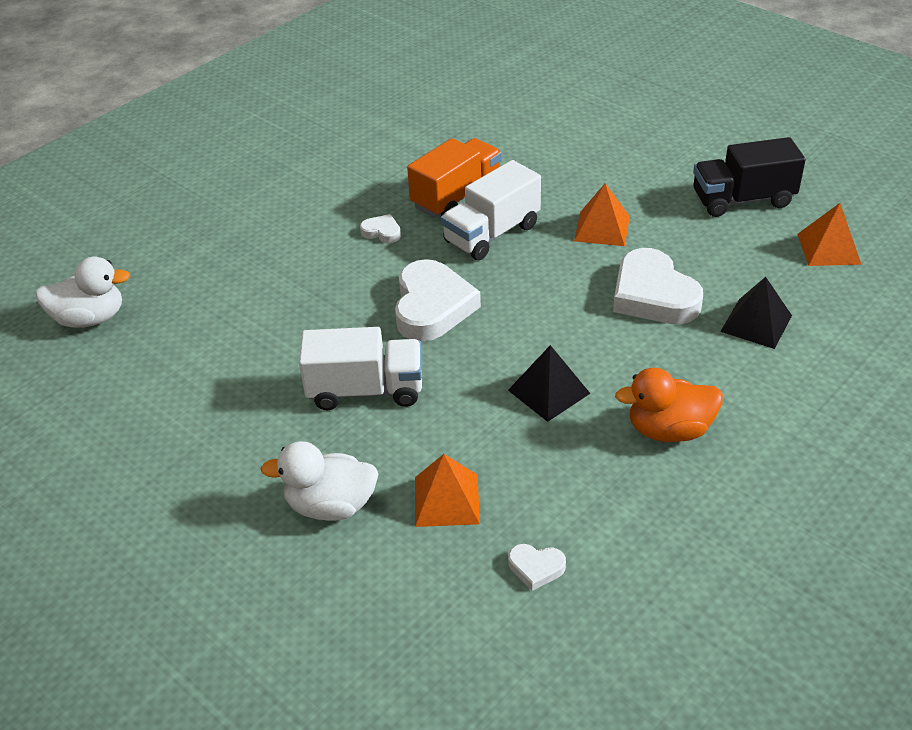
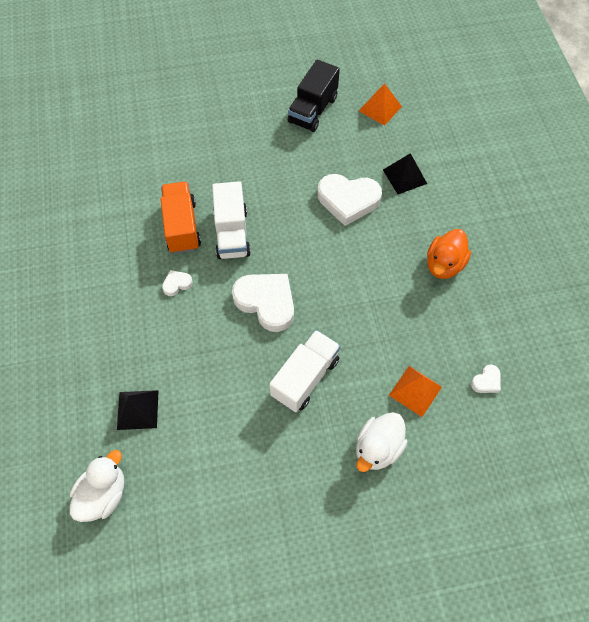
camera: 55 degrees left, 20 degrees up
black pyramid [508,345,590,422] -> black pyramid moved to [117,390,159,430]
orange pyramid [574,183,630,246] -> none

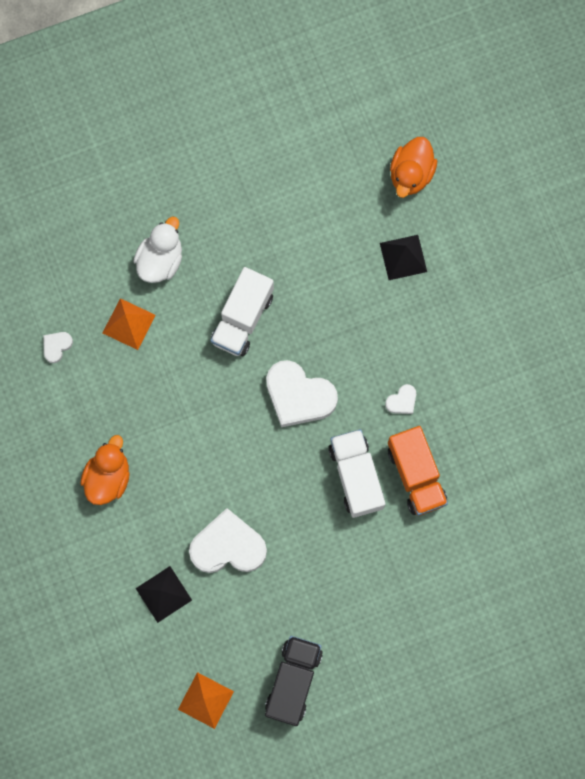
camera: 170 degrees right, 15 degrees up
white duck [70,450,124,522] -> orange duck [390,137,437,198]

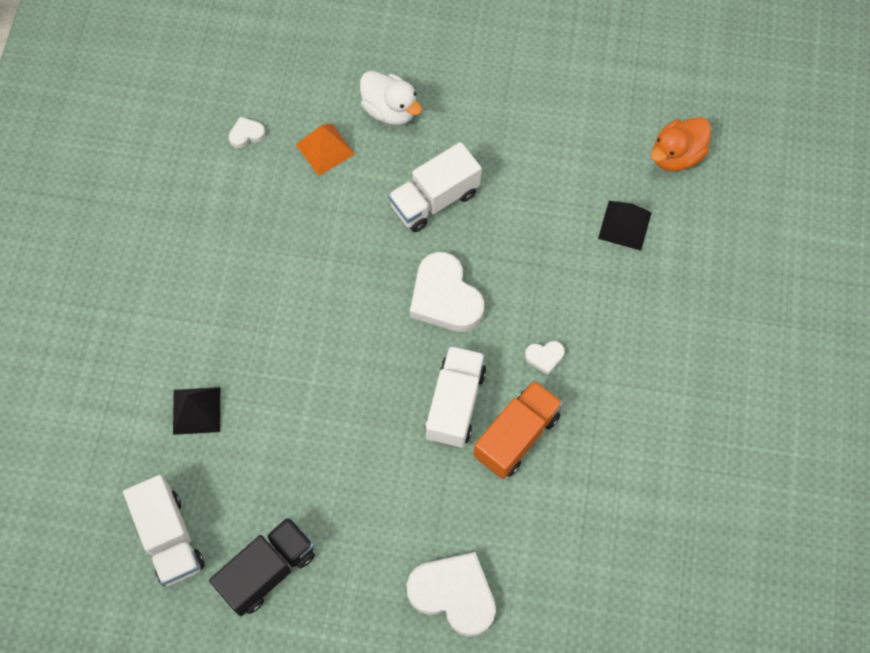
camera: 30 degrees right, 10 degrees down
orange duck [80,435,130,505] -> none
white duck [133,216,182,283] -> white duck turned 75 degrees clockwise [360,71,422,125]
orange pyramid [178,672,234,729] -> white truck [123,475,205,586]
white heart [189,508,267,573] -> white heart moved to [407,552,496,637]
orange truck [388,426,448,516] -> orange truck turned 150 degrees counterclockwise [474,380,563,479]

